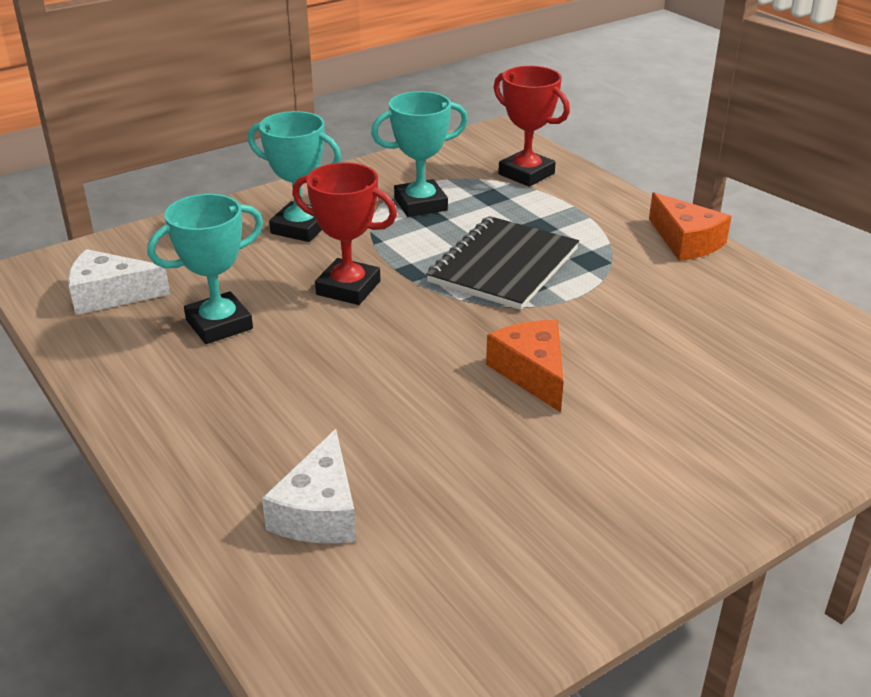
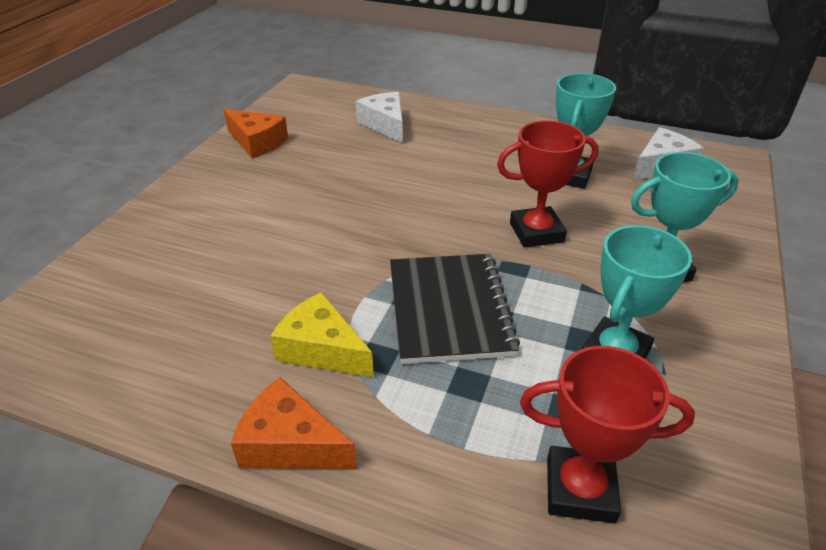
camera: 145 degrees right, 5 degrees up
orange cheese [486,320,563,412] -> orange cheese moved to [223,109,288,158]
none -> yellow cheese [270,292,374,377]

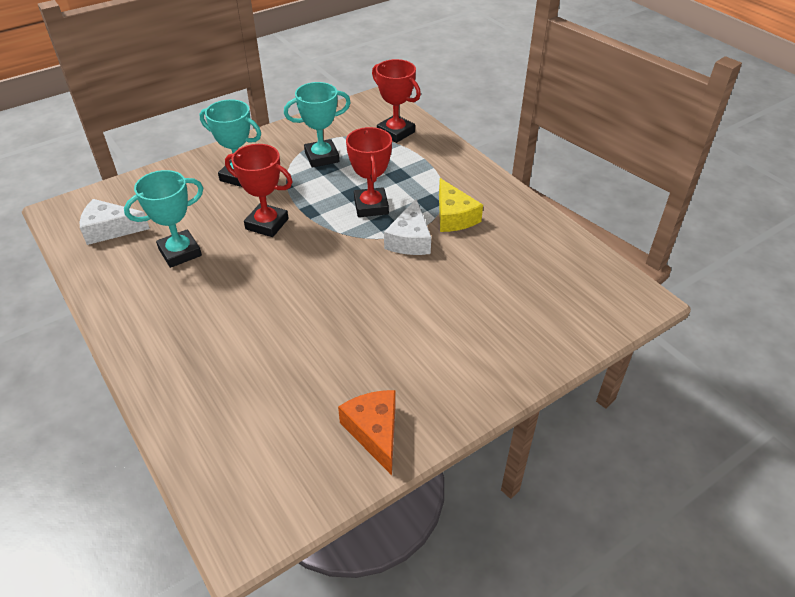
camera: 145 degrees left, 5 degrees up
orange cheese [231,377,357,469] -> none
white cheese [356,92,403,143] -> white cheese moved to [384,199,431,255]
black notebook [390,254,520,364] -> red trophy [346,127,392,217]

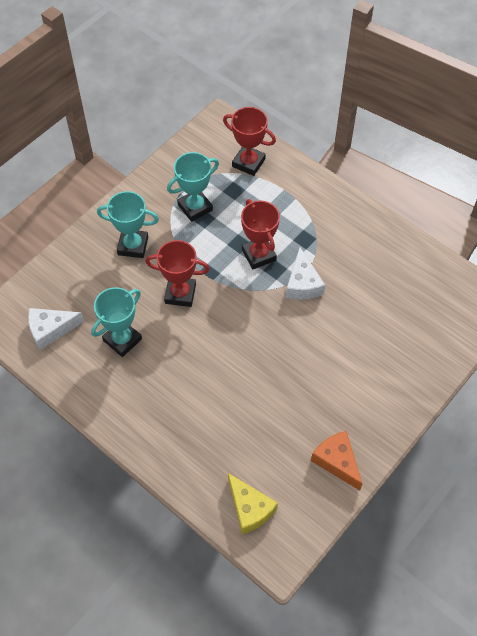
camera: 15 degrees left, 15 degrees up
yellow cheese [439,178,483,232] -> yellow cheese moved to [228,473,278,534]

